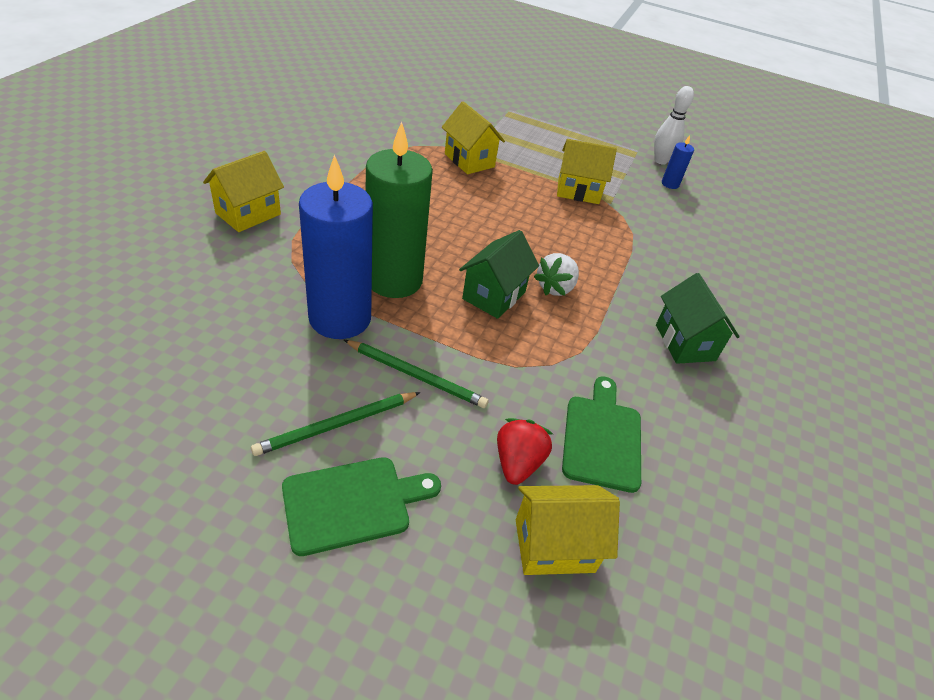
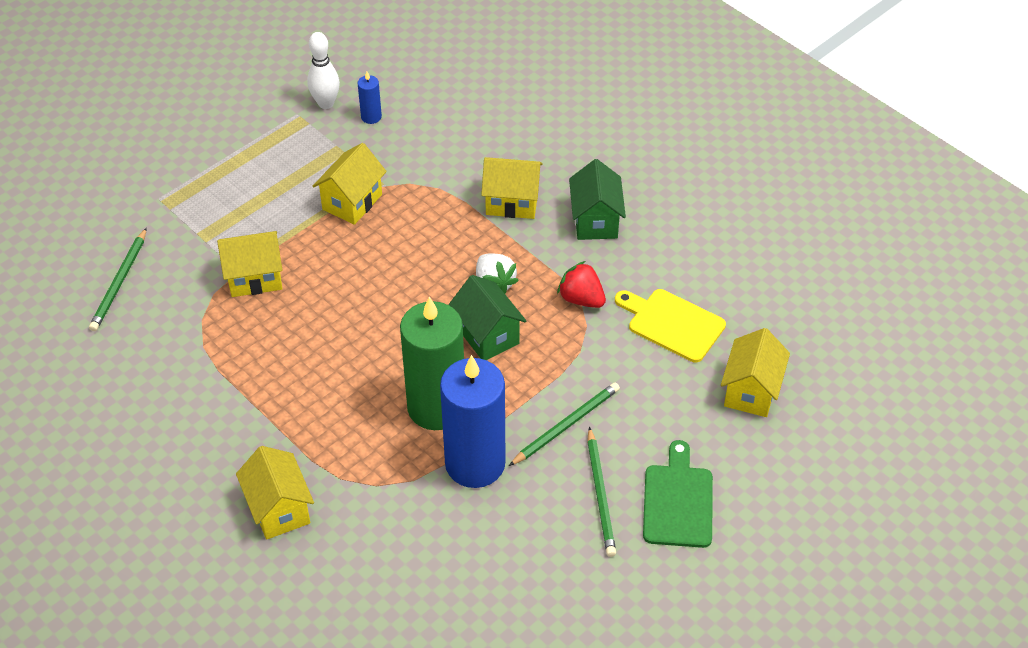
camera: 60 degrees left, 5 degrees up
red strawberry [497,418,553,485] -> red strawberry moved to [557,261,606,308]
green cutting board [562,376,641,493] -> yellow cutting board [615,289,726,362]
green house [656,273,740,364] -> green house turned 75 degrees clockwise [569,159,626,240]
none -> green pencil [89,228,147,331]
none -> yellow house [481,157,543,219]

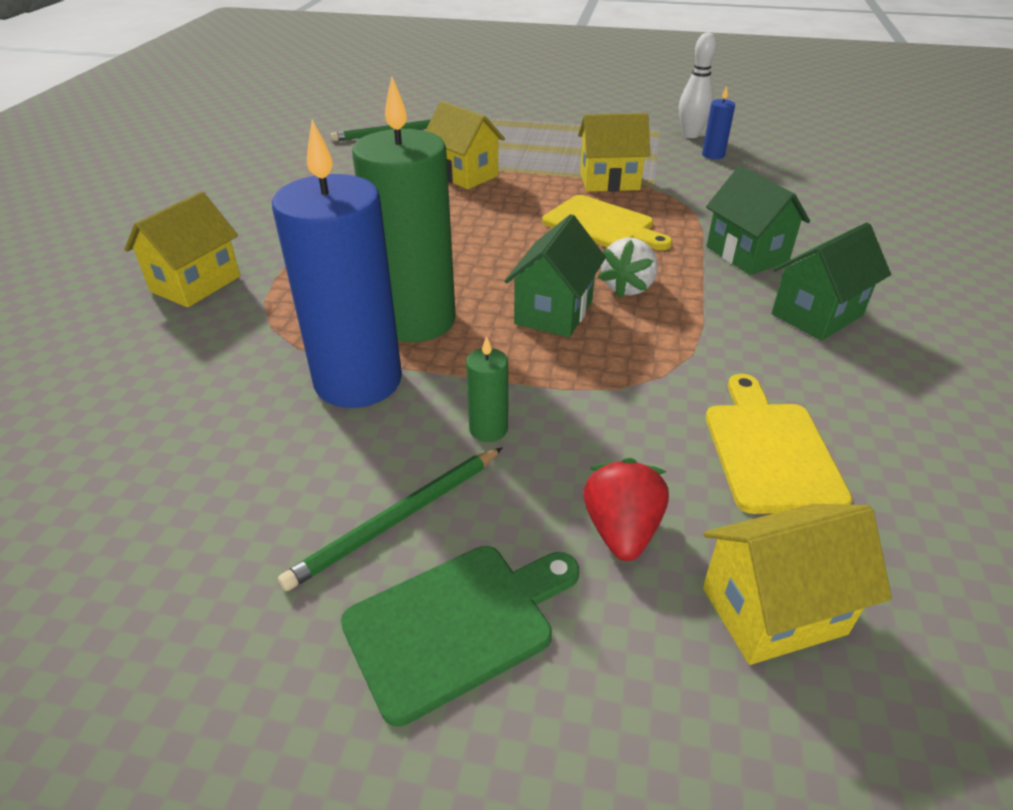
camera: 55 degrees right, 10 degrees down
yellow house [481,157,543,219] -> green house [706,166,810,275]
green pencil [509,383,620,466] -> green candle [466,336,508,442]
red strawberry [557,261,606,308] -> red strawberry moved to [583,458,669,561]
none -> yellow cutting board [542,195,673,250]

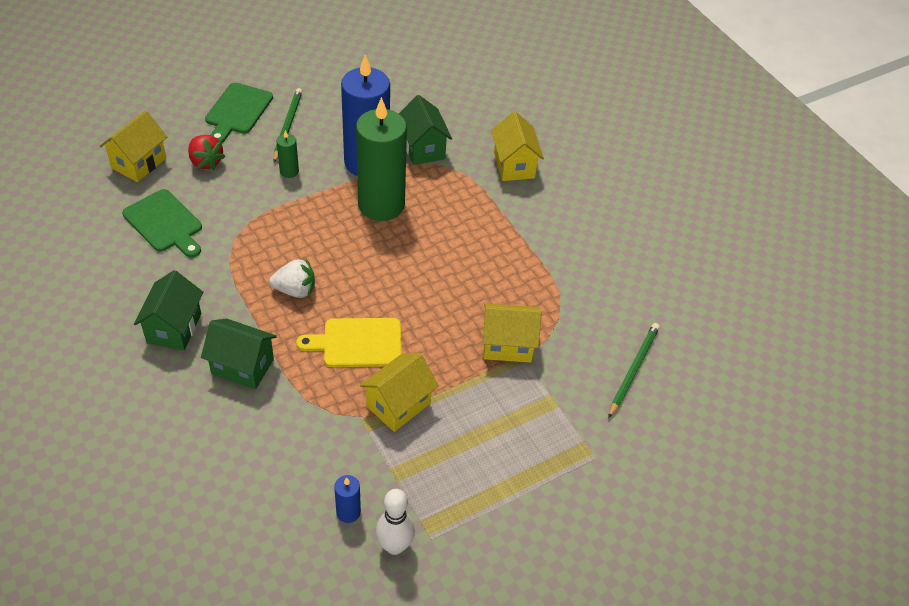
camera: 135 degrees right, 10 degrees up
green house [505,214,606,337] -> green house moved to [399,95,452,165]
white strawberry [598,237,658,298] -> white strawberry turned 105 degrees clockwise [269,259,315,298]
yellow cutting board [706,374,853,514] -> green cutting board [122,189,202,258]

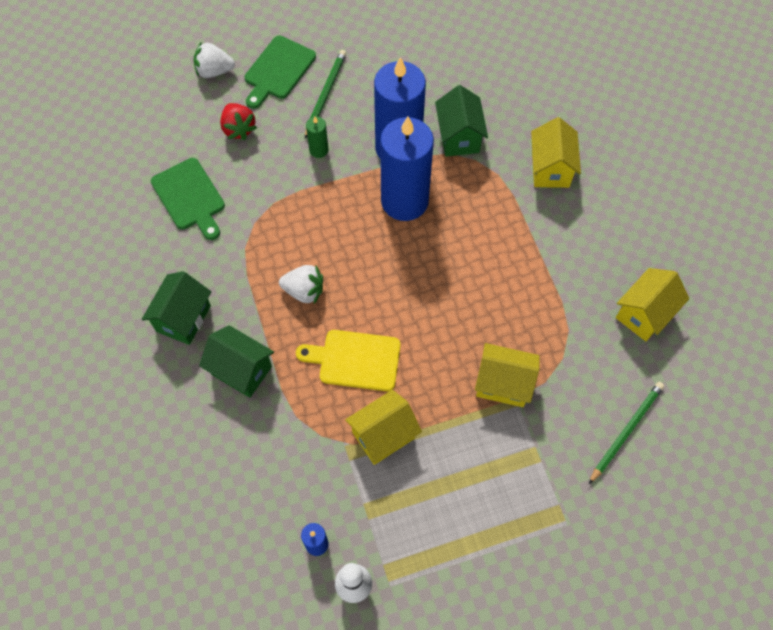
camera: 15 degrees right, 15 degrees up
yellow house [100,110,167,182] -> yellow house moved to [616,268,689,341]
green candle [356,97,407,221] -> blue candle [380,117,434,221]
none -> white strawberry [193,41,235,78]

